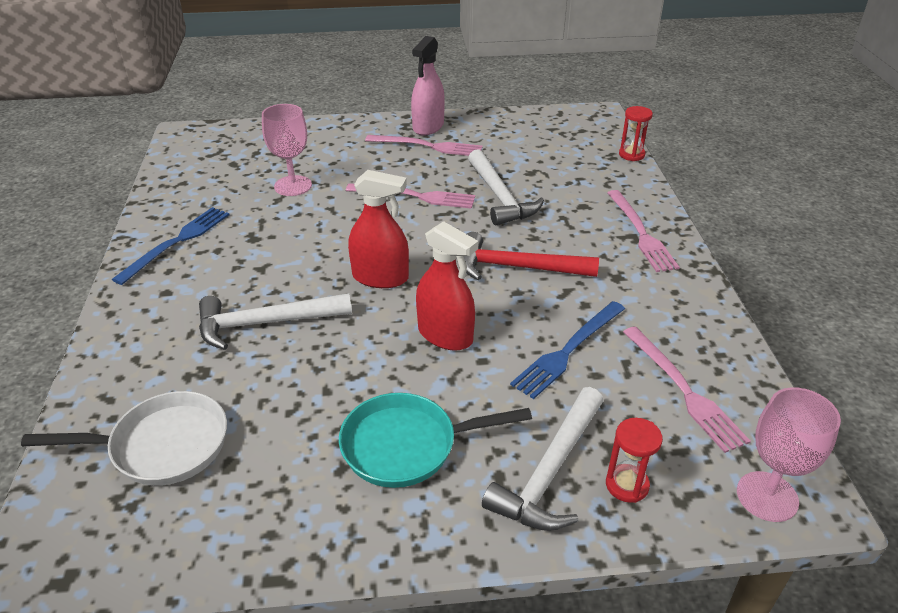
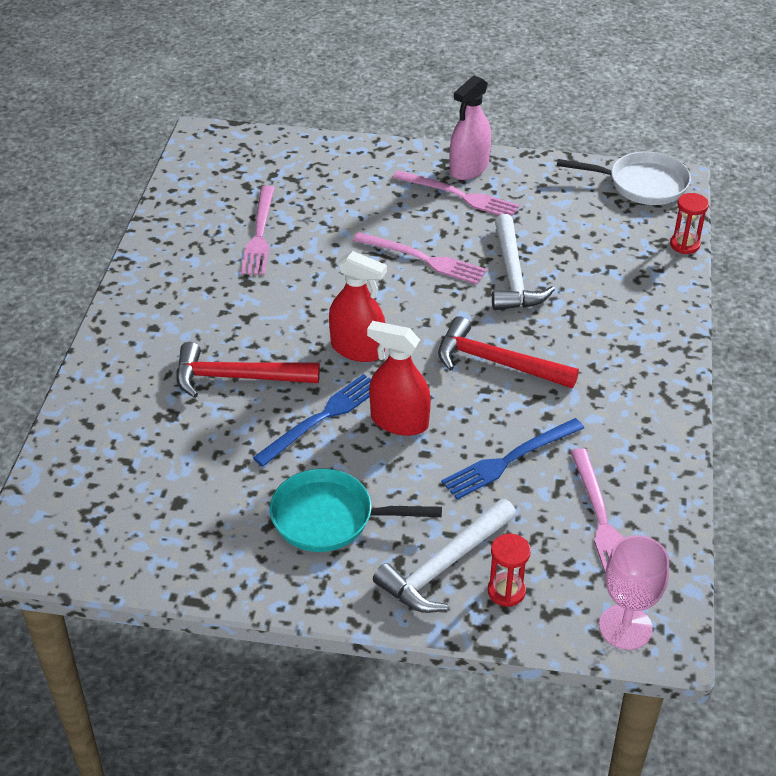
camera: 15 degrees right, 5 degrees up
white pan [21,391,227,486] -> white pan moved to [557,151,691,205]
blue fork [112,207,230,285] -> blue fork moved to [253,374,371,466]
white hammer [199,293,352,350] -> red hammer [176,342,320,398]
pink goblet [262,104,312,196] -> none
red spray bottle [416,221,478,351] -> red spray bottle turned 150 degrees clockwise [367,321,431,436]
pink fork [607,190,680,272] -> pink fork moved to [241,186,274,275]

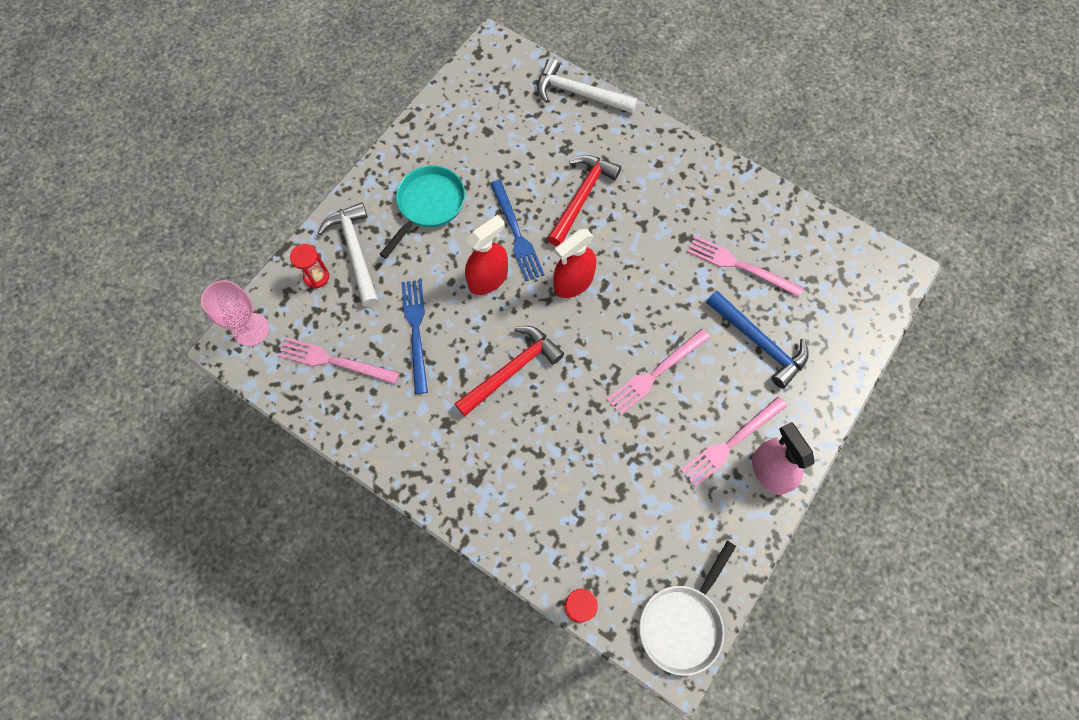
camera: 115 degrees right, 25 degrees up
white hammer [492,214,555,310] -> white hammer moved to [537,58,637,114]
none -> blue hammer [706,291,809,389]

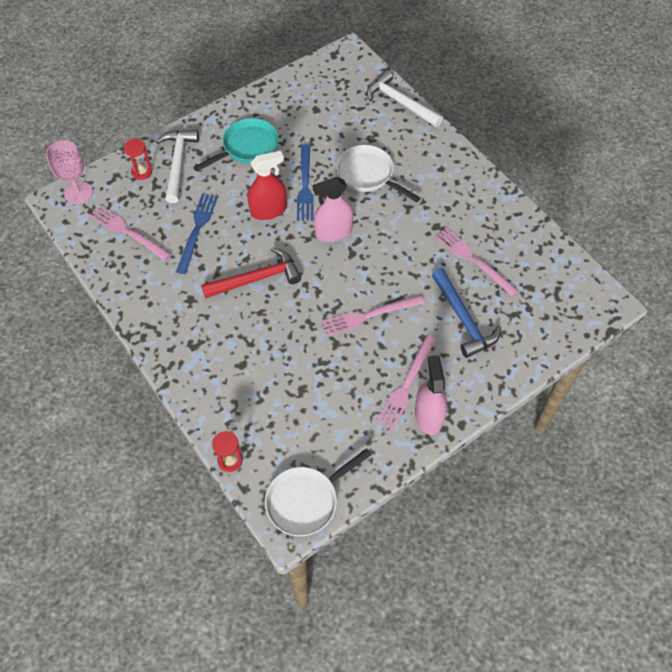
camera: 20 degrees right, 10 degrees down
red hammer [547,155,621,246] -> white pan [336,145,421,203]
red spray bottle [553,229,596,298] -> pink spray bottle [313,177,353,242]
pink fork [681,397,787,487] -> pink fork turned 45 degrees counterclockwise [377,335,436,430]

